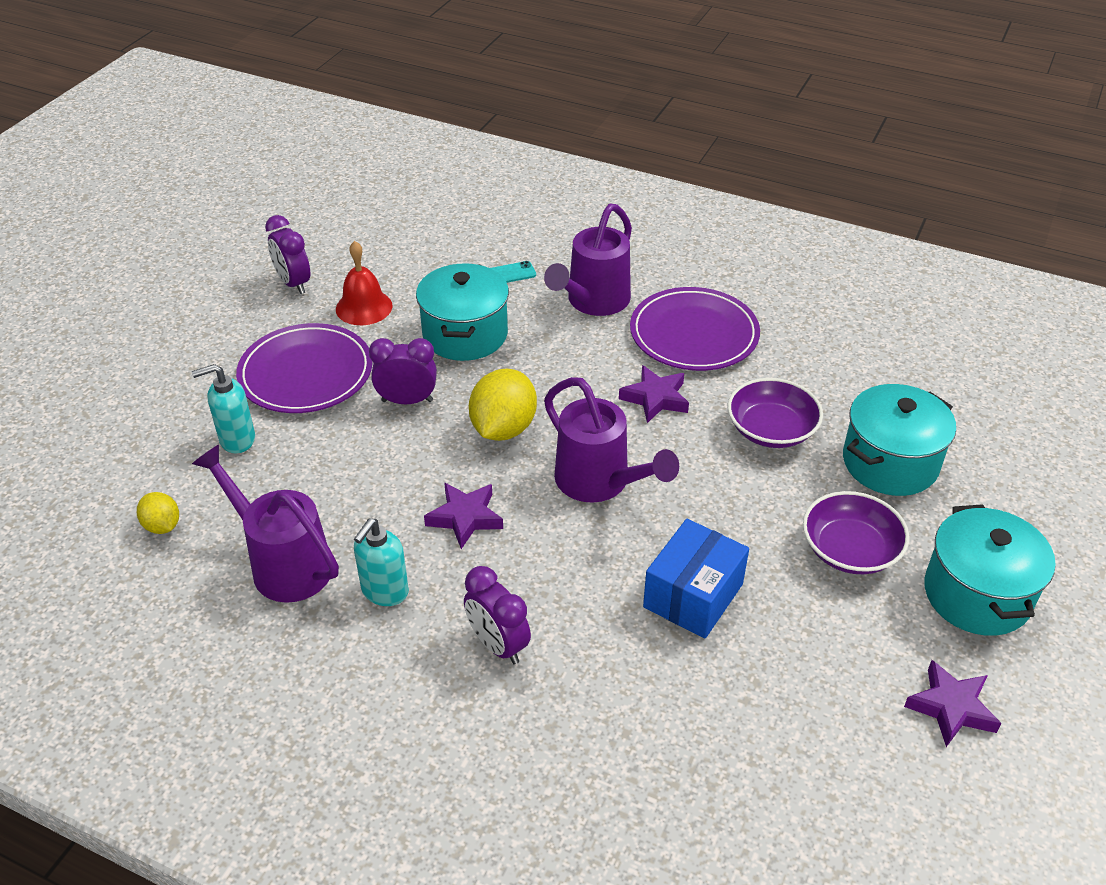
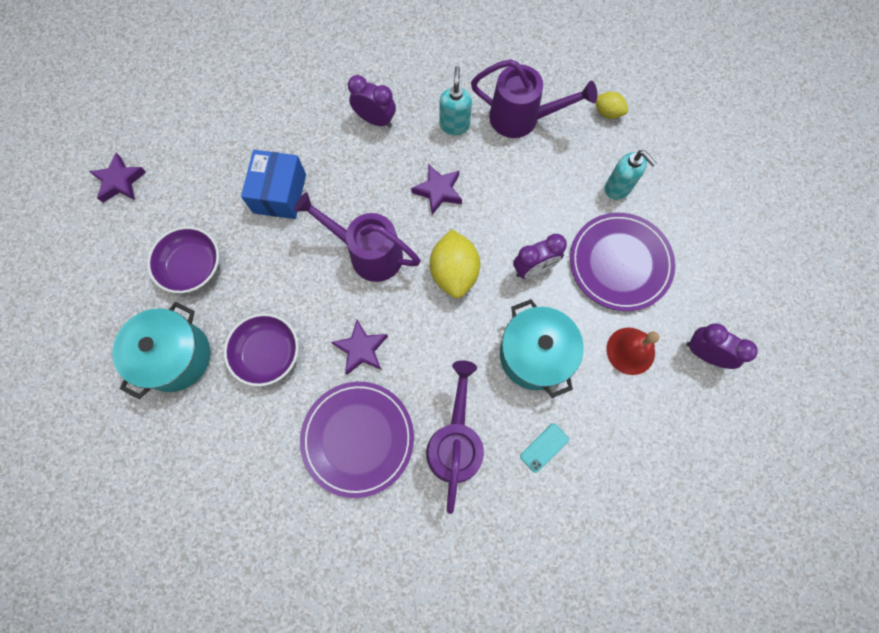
camera: 155 degrees right, 30 degrees up
turquoise soap dispenser [192,364,255,453] -> turquoise soap dispenser turned 90 degrees clockwise [605,150,657,200]
turquoise pot [924,504,1056,636] -> none

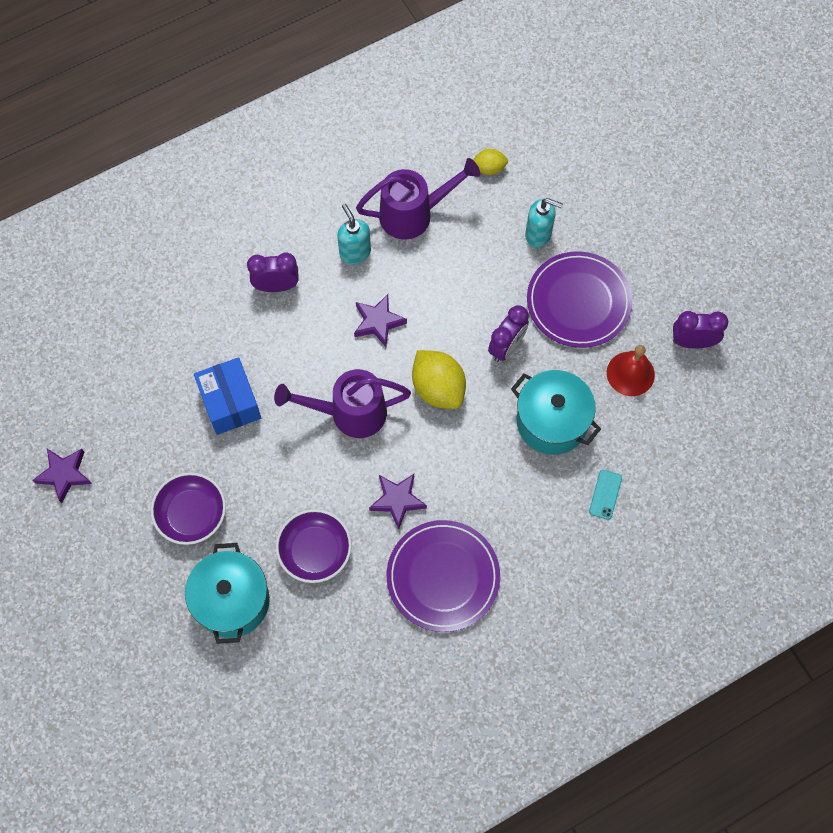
camera: 30 degrees left, 5 degrees down
purple watering can [426,360,484,514] -> none

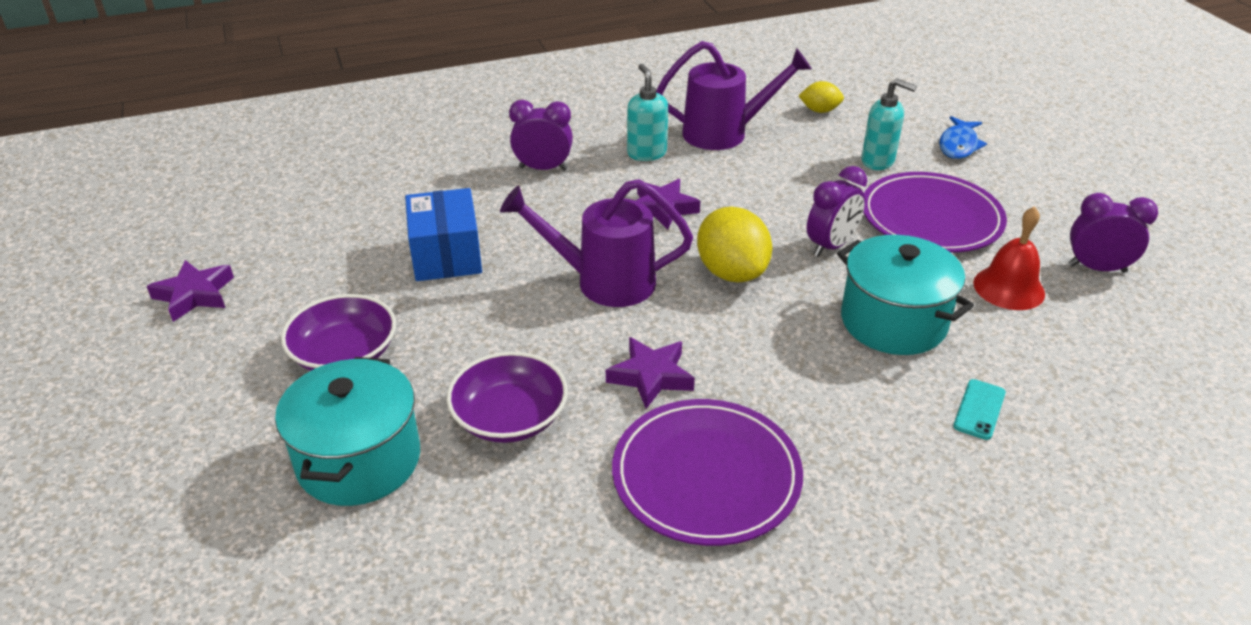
camera: 10 degrees right, 30 degrees down
none -> blue fish [939,116,987,159]

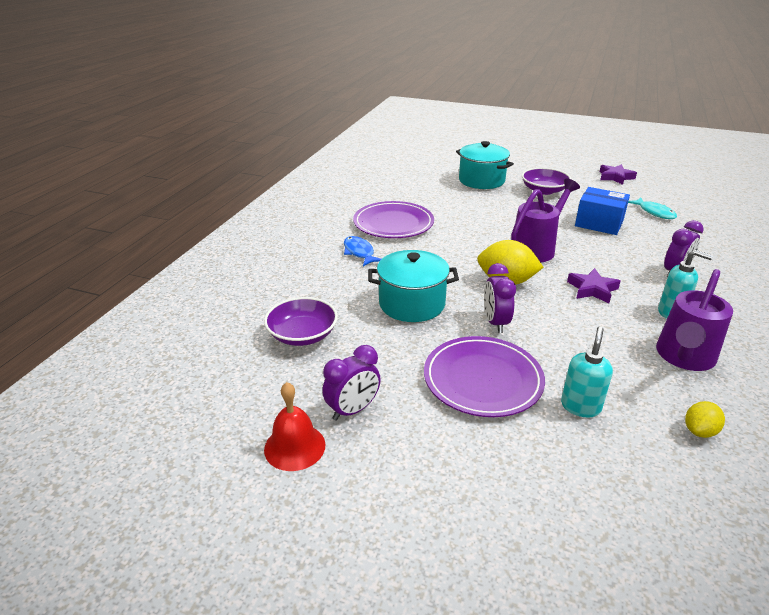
camera: 130 degrees right, 5 degrees down
purple bowl [446,352,568,443] -> purple bowl moved to [264,297,338,346]
purple star [606,337,695,409] -> none
turquoise soap dispenser [862,79,917,170] -> turquoise soap dispenser turned 135 degrees clockwise [561,326,613,418]
blue fish [939,116,987,159] -> blue fish moved to [344,236,381,266]
turquoise phone [953,379,1006,440] -> none
red bell [973,206,1045,310] -> red bell moved to [264,382,325,471]
none -> turquoise fish [628,197,677,219]

